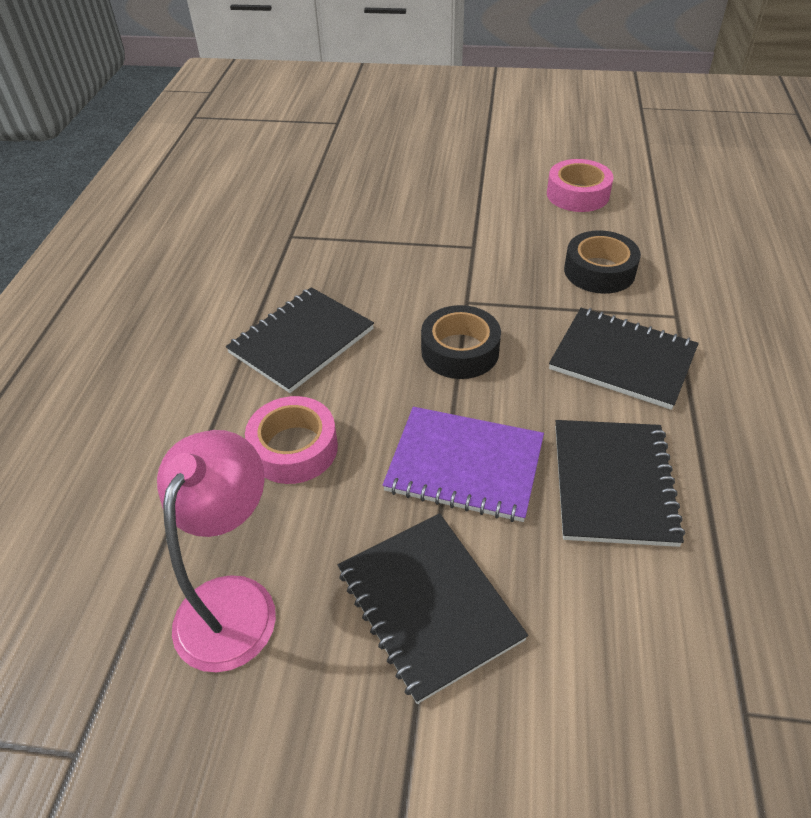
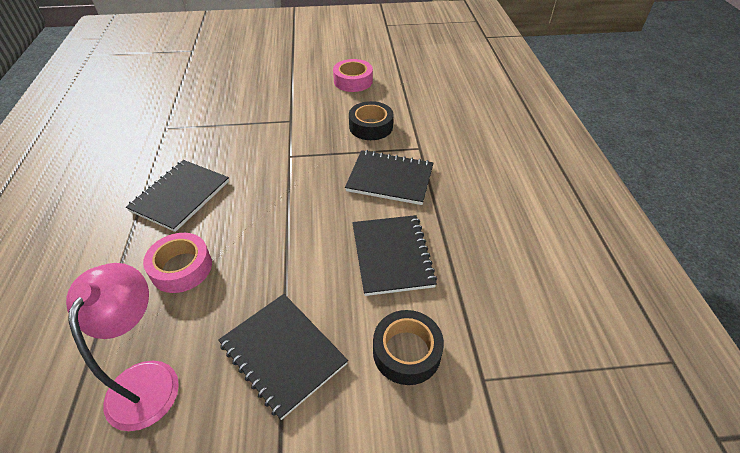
camera: 15 degrees left, 0 degrees up
purple notebook [383,407,544,522] -> none
black tape [421,305,501,379] -> black tape moved to [373,310,444,385]

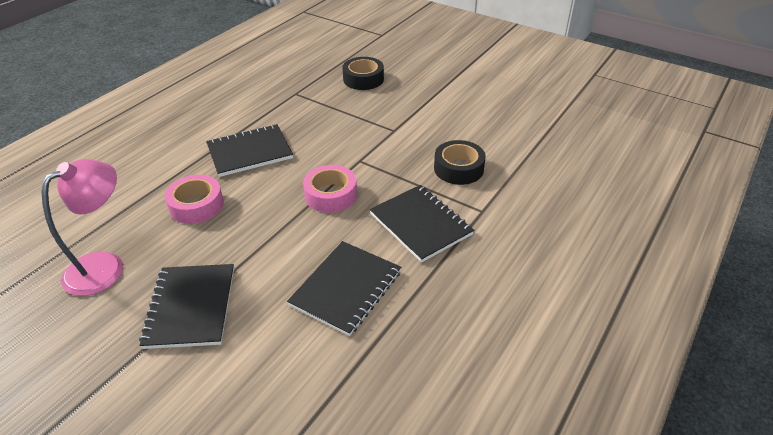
camera: 40 degrees right, 5 degrees down
pink tape [333,59,373,92] -> pink tape moved to [303,165,357,213]
black tape [373,310,444,385] -> black tape moved to [342,57,384,90]

